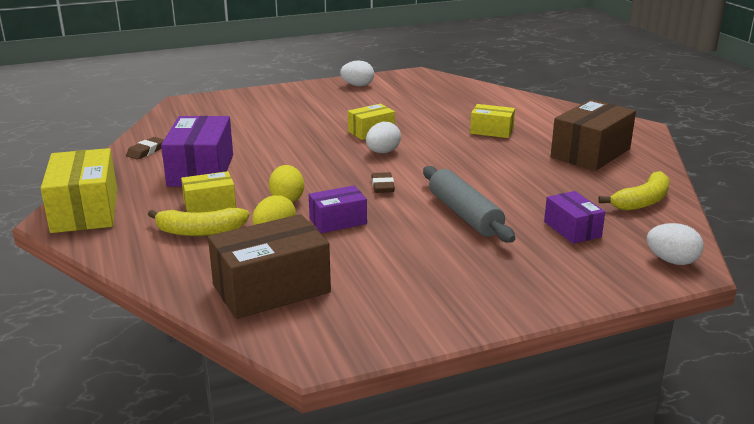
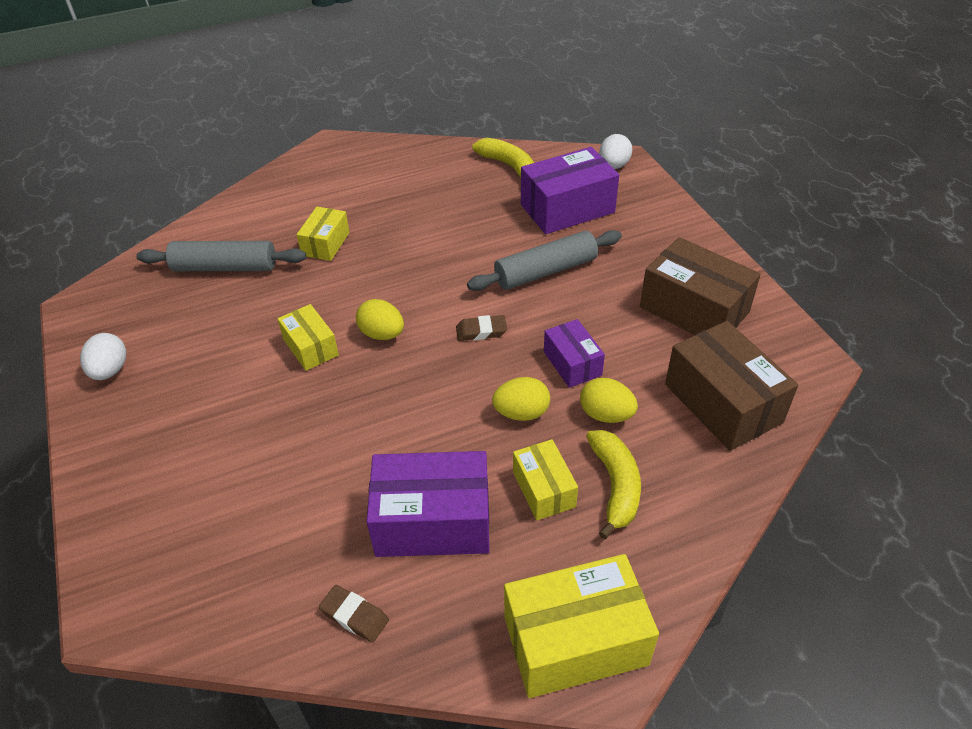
camera: 90 degrees left, 20 degrees up
white egg [366,122,401,153] -> yellow egg [356,299,404,340]
purple box [544,191,605,244] -> purple box [521,147,619,234], size x1.75
brown box [551,99,636,171] -> brown box moved to [640,237,761,335]
none -> grey rolling pin [136,241,306,271]

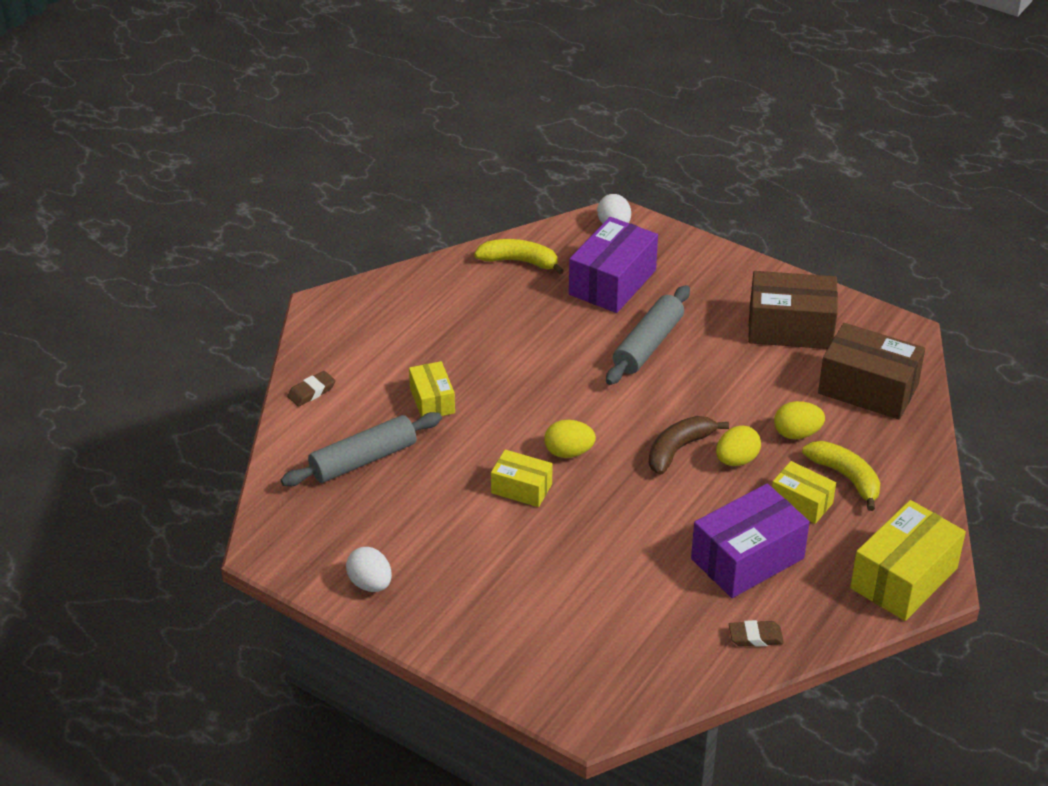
camera: 35 degrees left, 5 degrees down
brown eraser [456,315,507,341] -> brown eraser moved to [287,371,336,407]
purple box [544,319,605,388] -> none
none -> brown banana [649,416,729,475]

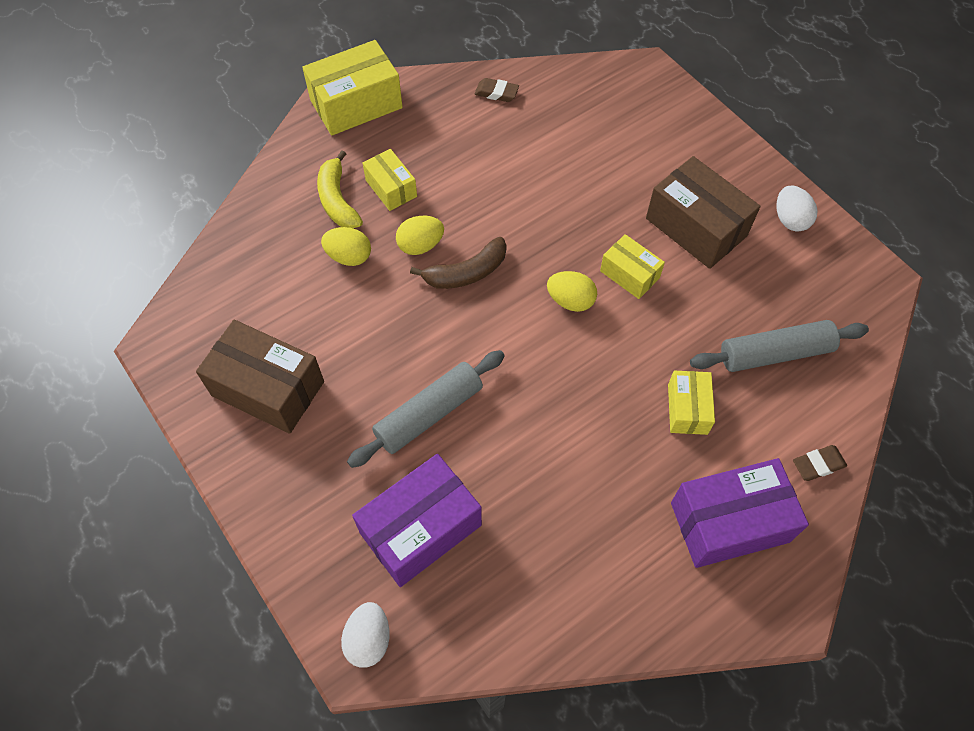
camera: 160 degrees left, 20 degrees up
yellow banana [474,239,564,275] -> none
purple box [691,484,810,598] -> purple box moved to [671,458,809,568]
brown box [818,323,925,420] -> brown box moved to [646,156,761,269]

